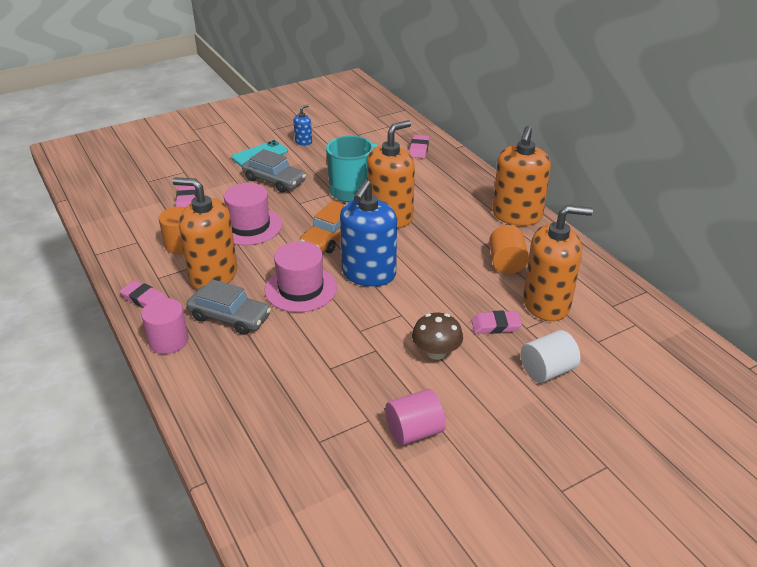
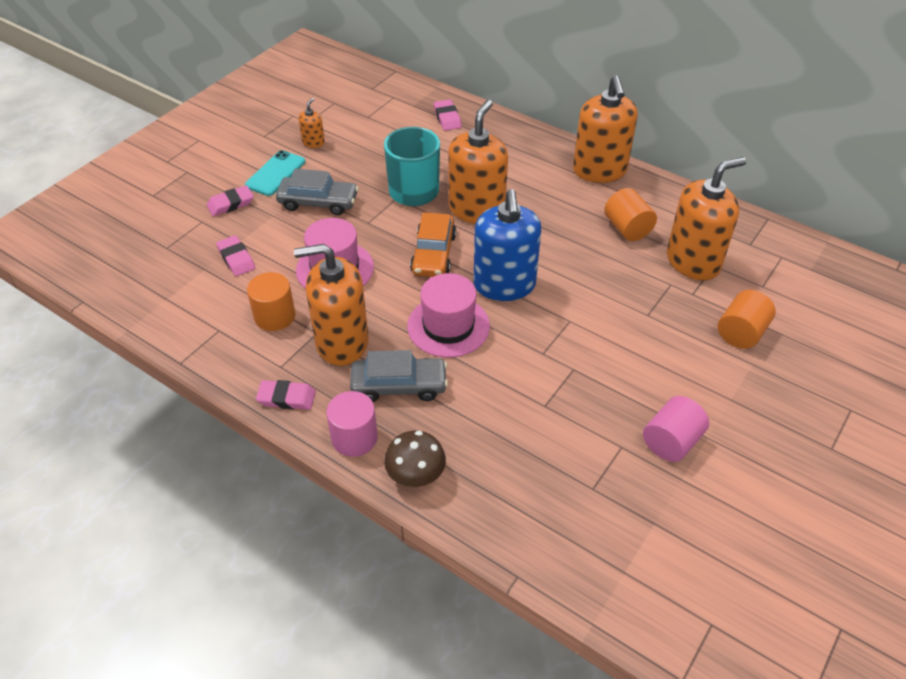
camera: 25 degrees left, 10 degrees up
blue soap dispenser [293,105,312,146] -> orange soap dispenser [299,98,325,148]
brown mushroom [412,313,463,360] -> brown mushroom moved to [384,431,446,487]
pink eraser [471,310,522,334] -> pink eraser moved to [207,185,254,216]
white cylinder [521,330,580,383] -> orange cylinder [718,290,776,349]

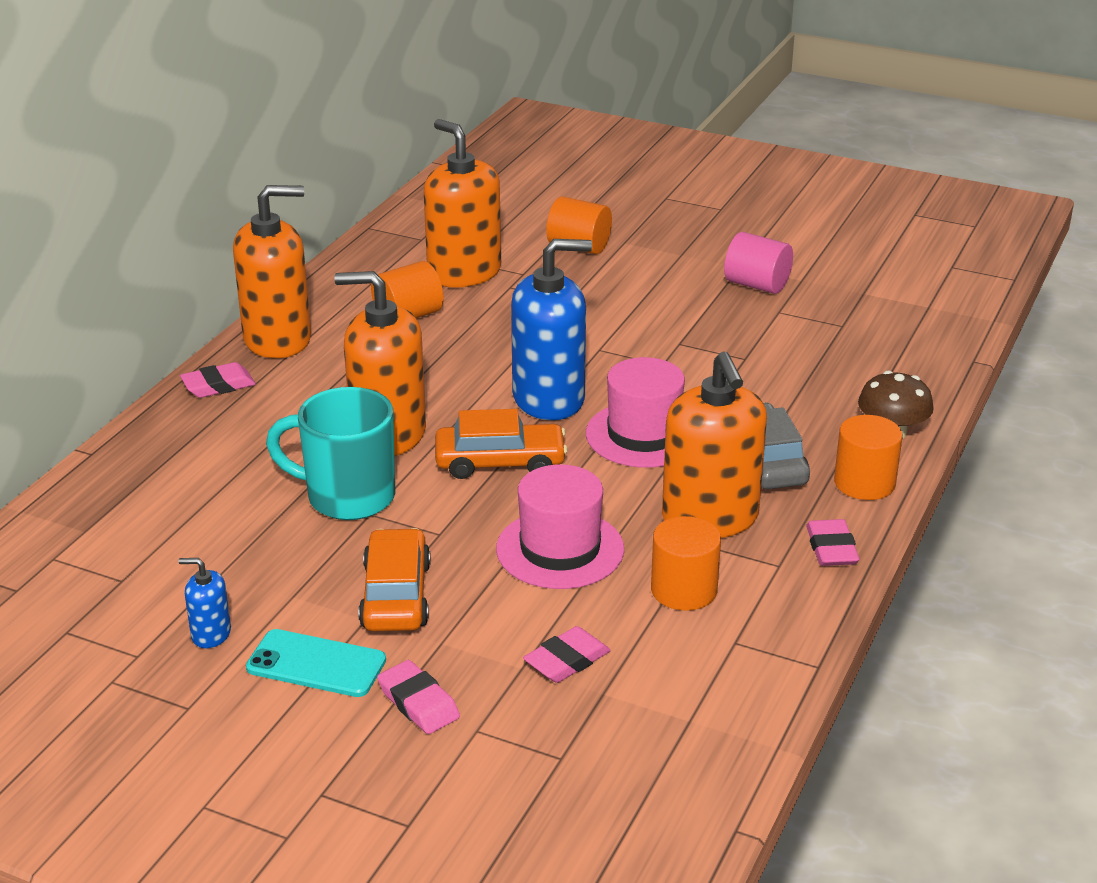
camera: 100 degrees left, 15 degrees down
grey car [276,169,359,215] -> orange car [358,528,431,631]
orange soap dispenser [299,98,325,148] -> blue soap dispenser [179,558,231,648]
pink cylinder [326,391,378,457] -> orange cylinder [834,415,903,500]
pink eraser [434,99,461,131] -> pink eraser moved to [180,362,256,398]

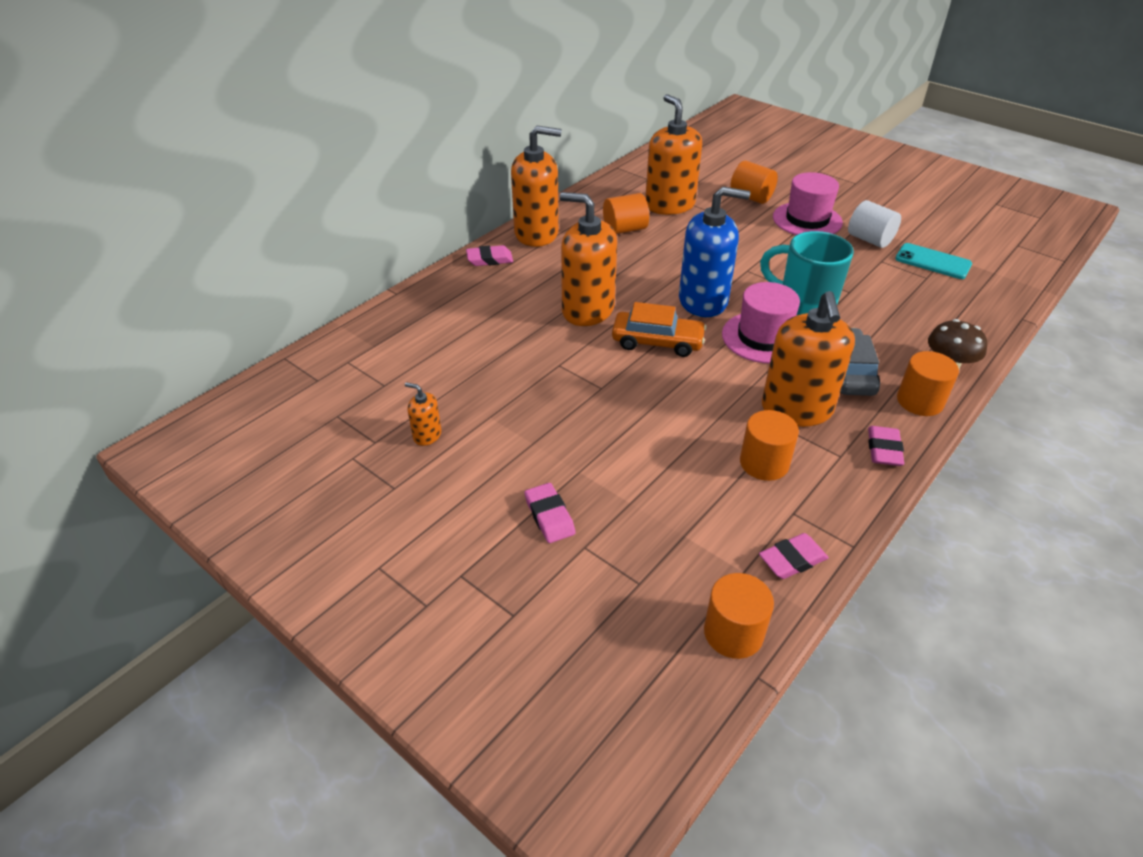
camera: 15 degrees right, 10 degrees up
blue soap dispenser [179,558,231,648] -> orange soap dispenser [405,382,441,446]
turquoise phone [246,629,386,697] -> turquoise phone moved to [895,243,972,279]
turquoise mug [266,387,395,520] -> turquoise mug moved to [760,231,854,315]
orange car [358,528,431,631] -> none
pink hat [496,464,624,589] -> pink hat moved to [773,172,843,235]
pink eraser [523,626,611,683] -> pink eraser moved to [759,533,829,579]
pink cylinder [724,232,793,294] -> white cylinder [848,200,901,248]
none -> orange cylinder [704,573,774,659]

